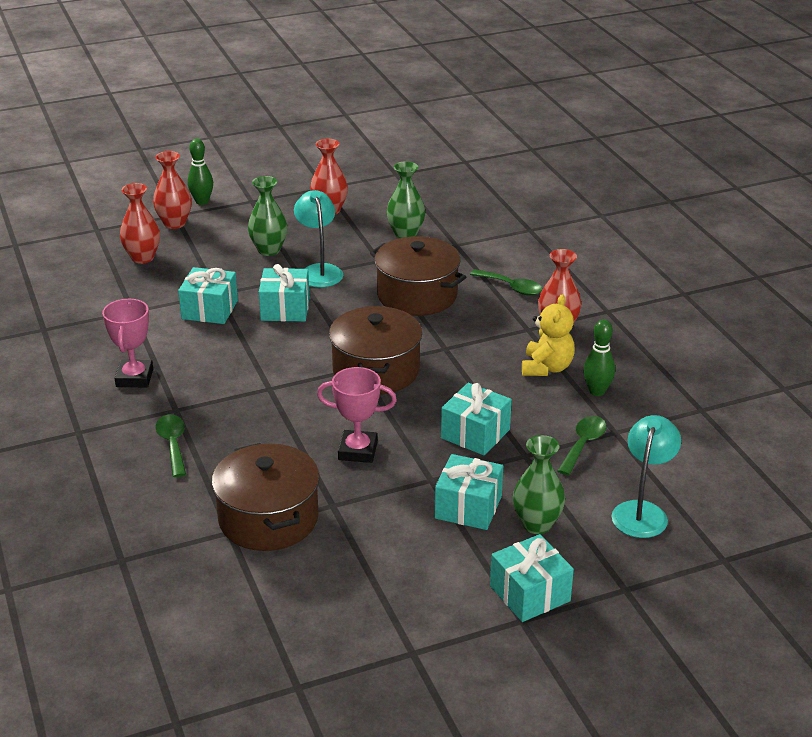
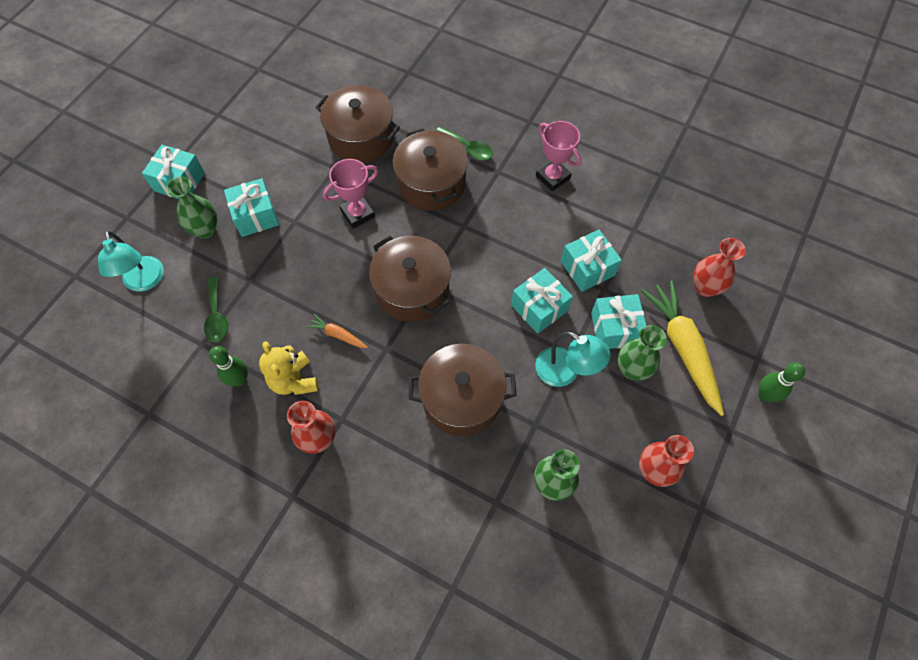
camera: 140 degrees right, 30 degrees up
red vase [153,151,192,229] -> none
turquoise gift [441,383,512,456] -> turquoise gift moved to [591,294,647,349]
green spoon [470,269,542,295] -> none
none -> orange carrot [306,314,368,348]
none -> brown pot [393,128,468,211]
none -> yellow carrot [641,280,724,416]

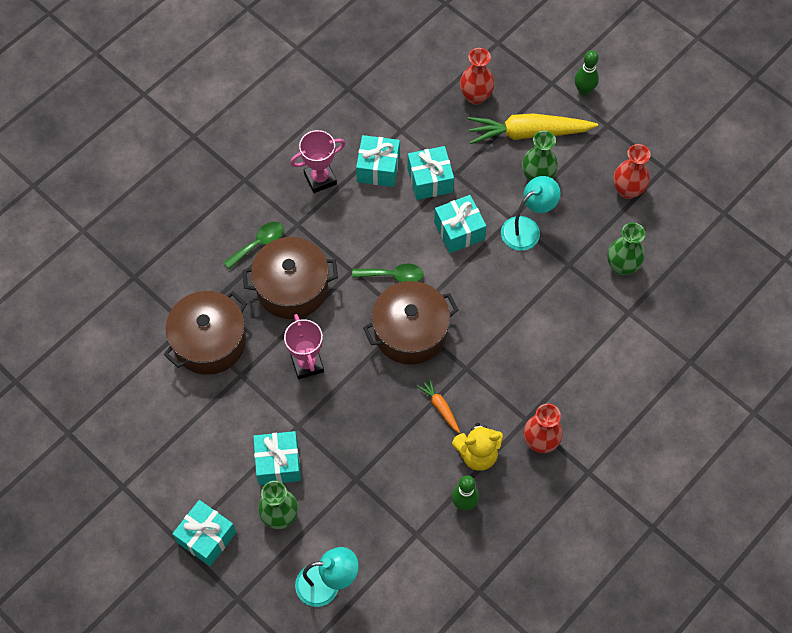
camera: 75 degrees left, 0 degrees up
green spoon [204,277,228,342] -> green spoon moved to [352,264,424,282]
orange carrot [306,314,368,348] -> orange carrot turned 105 degrees clockwise [417,378,460,433]
brown pot [409,344,517,436] -> none
turquoise gift [591,294,647,349] -> turquoise gift moved to [356,135,400,187]

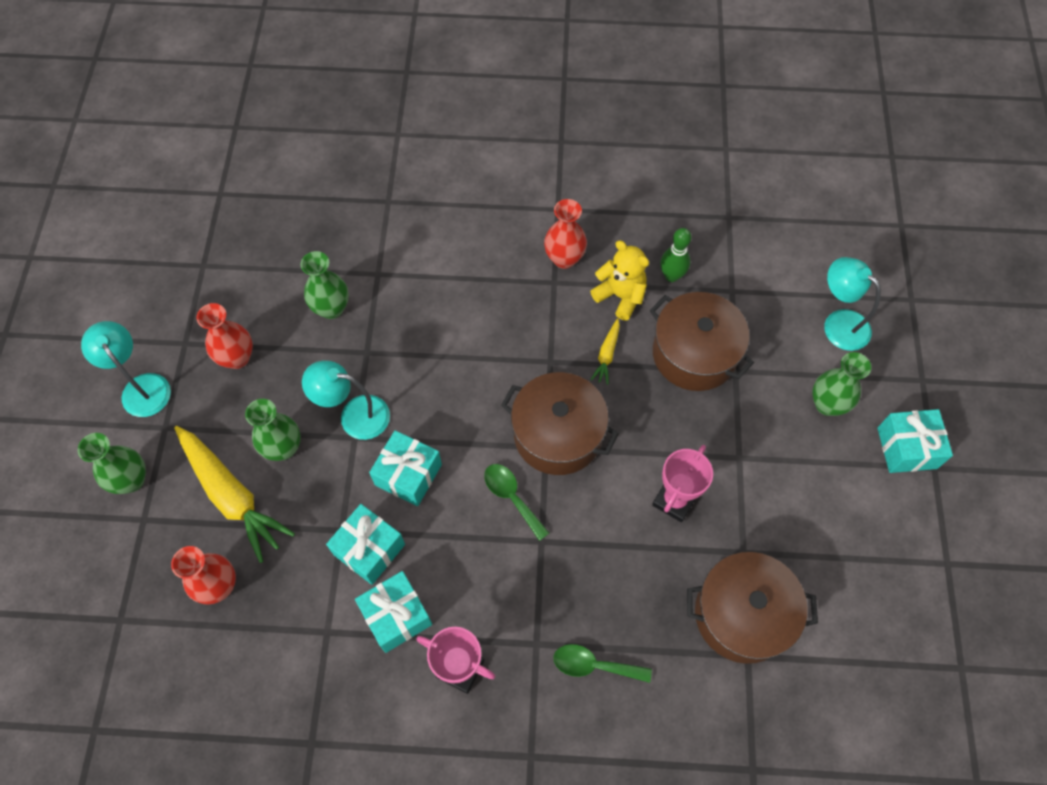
camera: 130 degrees left, 0 degrees up
brown pot [242,237,338,319] -> brown pot moved to [650,292,754,391]
turquoise gift [253,431,301,485] -> none
orange carrot [417,378,460,433] -> yellow carrot [591,318,620,385]
green bowling pin [575,50,599,95] -> green vase [78,433,146,494]
none -> turquoise lamp [81,321,171,417]

